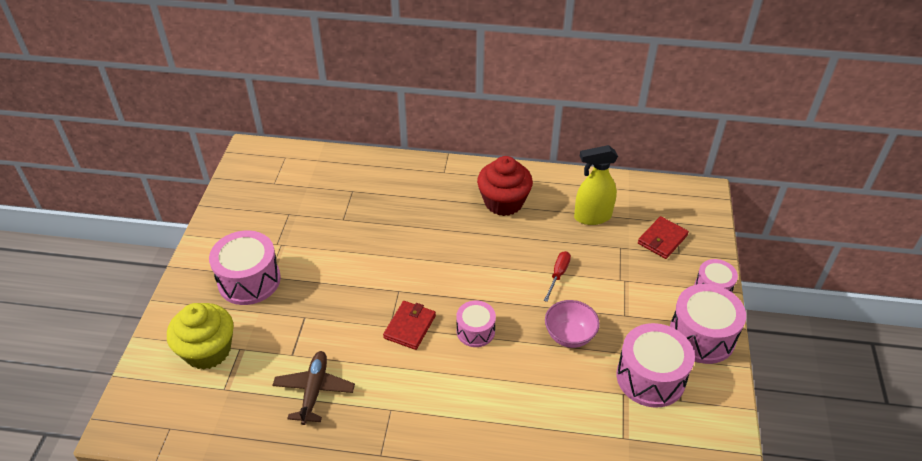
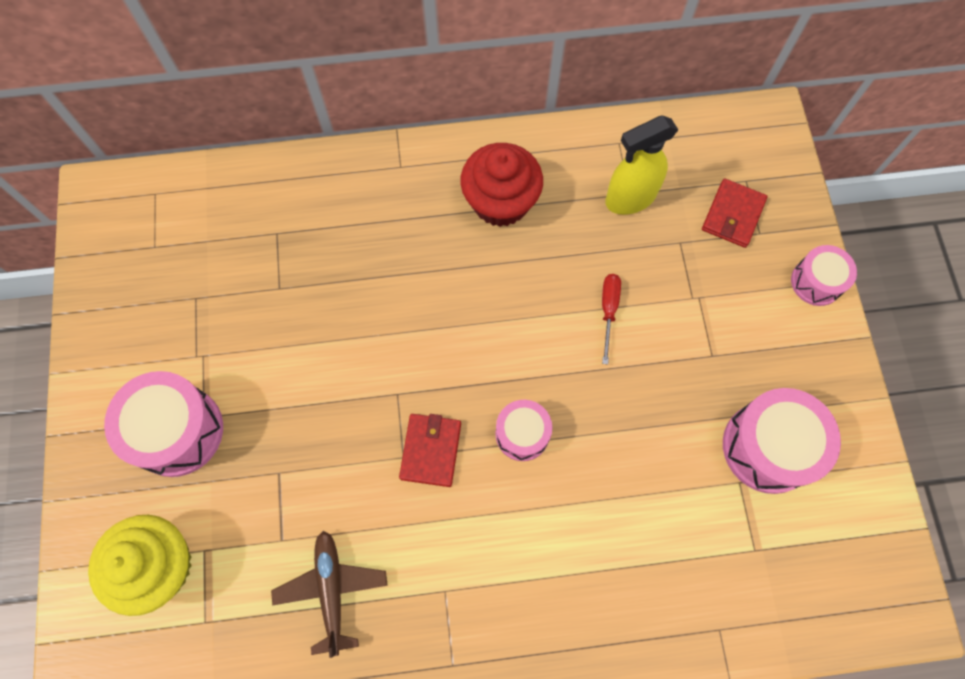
camera: 15 degrees left, 25 degrees up
pink bowl [545,300,600,348] -> none
pink drum [670,284,746,364] -> none

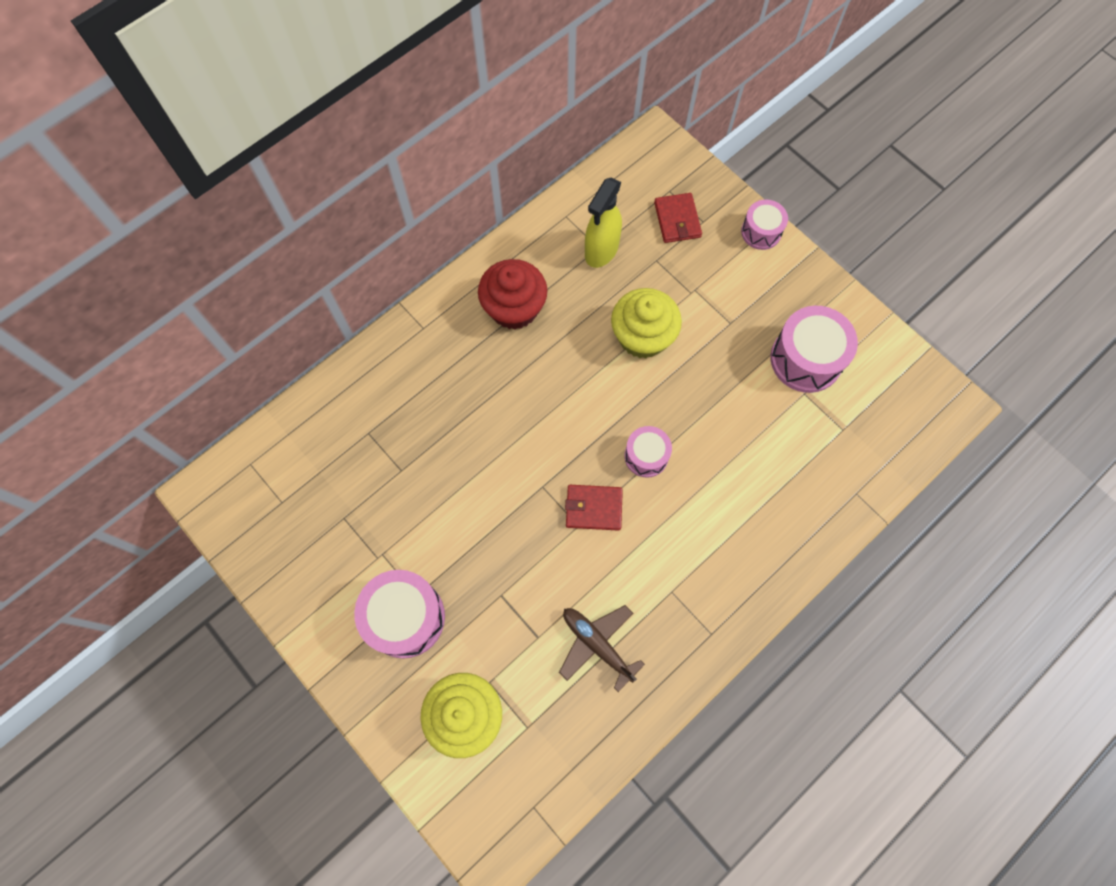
camera: 35 degrees left, 0 degrees up
red wallet [399,414,461,487] -> red wallet turned 60 degrees counterclockwise [565,485,623,531]
red screwdriver [602,274,621,365] -> yellow cupcake [611,288,682,359]

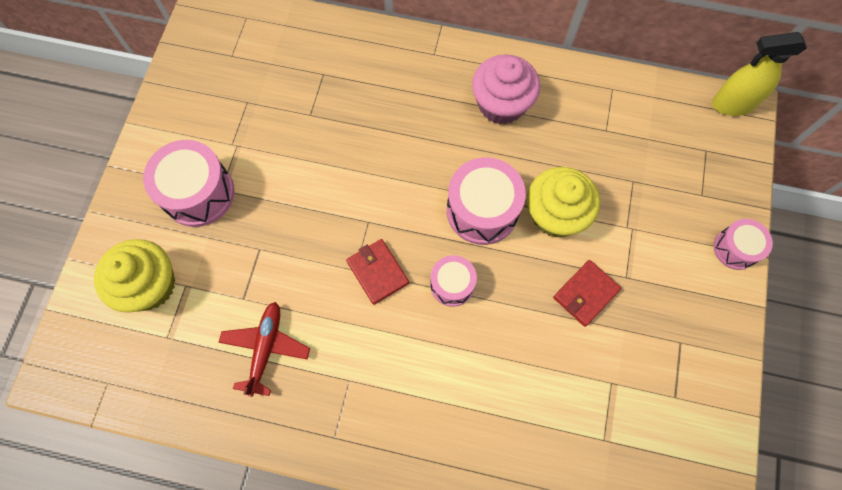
camera: 55 degrees right, 0 degrees up
red cupcake [478,259,547,330] -> pink cupcake [472,54,540,125]
brown plane [559,605,645,692] -> red plane [218,302,310,397]
yellow spray bottle [585,177,622,268] -> yellow spray bottle moved to [712,32,807,116]
red wallet [654,193,702,243] -> red wallet moved to [553,260,621,327]
pink drum [770,306,858,393] -> pink drum moved to [447,157,526,245]

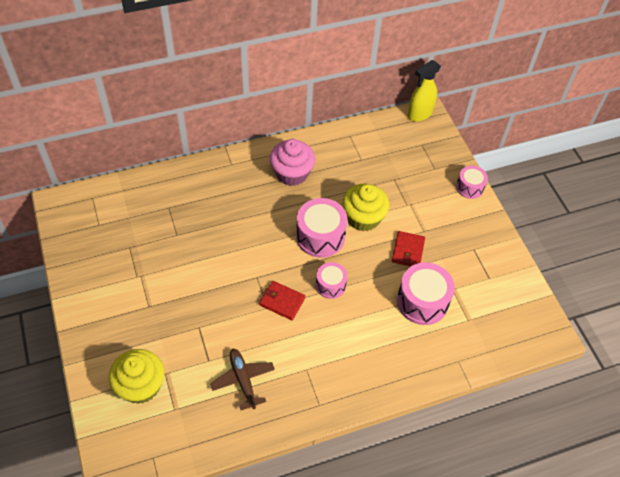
camera: 35 degrees left, 15 degrees down
pink drum [143,140,234,227] -> pink drum moved to [397,262,455,325]
red plane [218,302,310,397] -> brown plane [210,349,275,410]

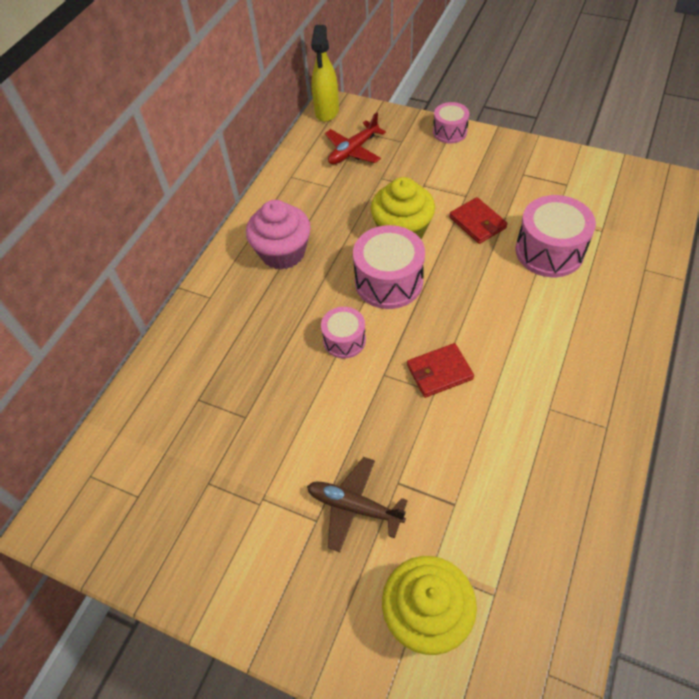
camera: 40 degrees left, 0 degrees up
brown plane [210,349,275,410] -> brown plane moved to [307,457,408,552]
pink drum [316,262,348,299] -> pink drum moved to [321,307,366,358]
none -> red plane [325,112,386,164]

